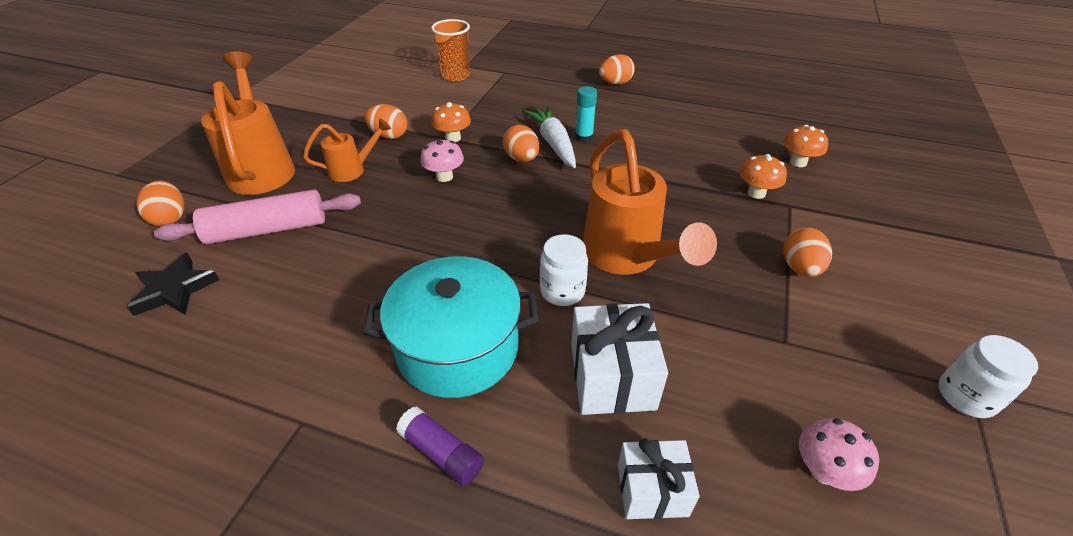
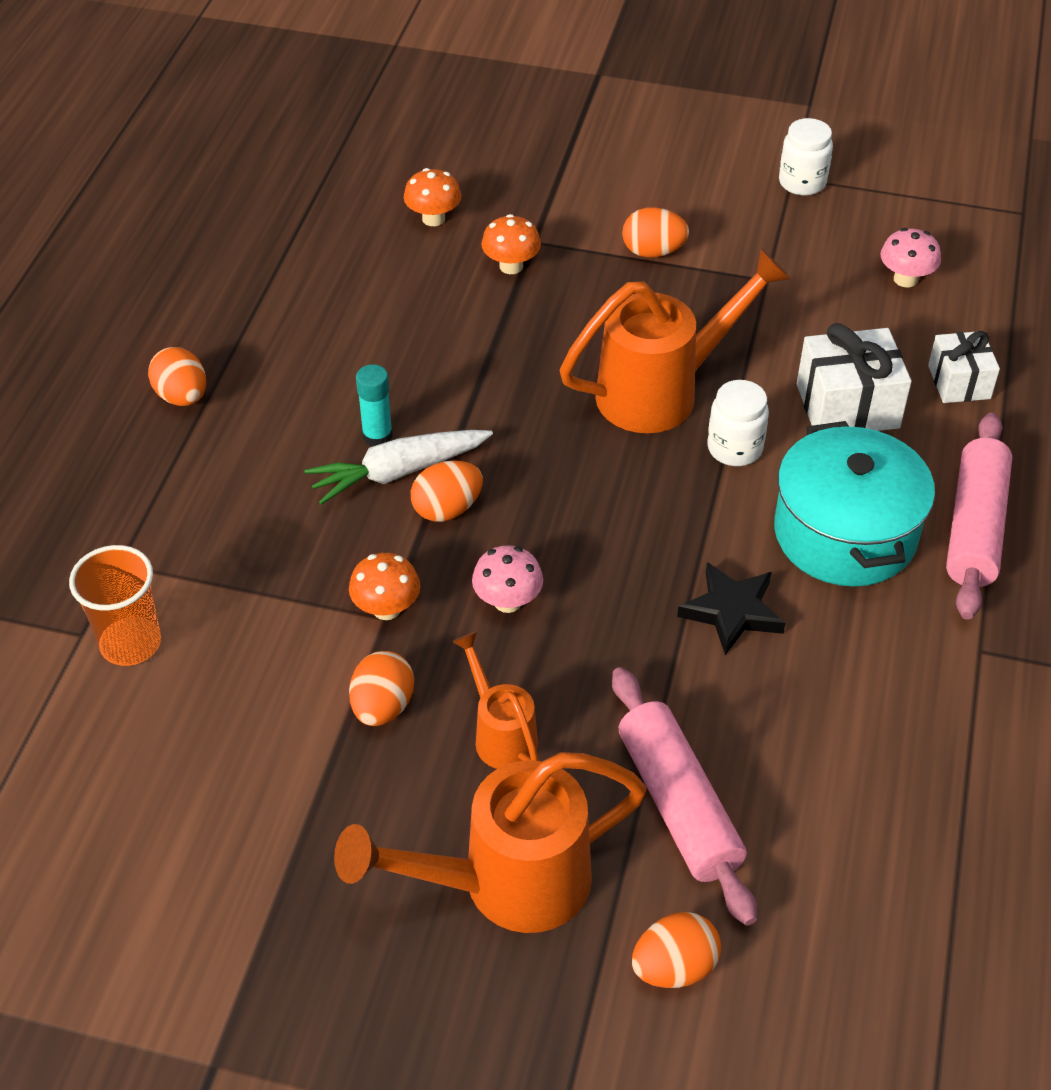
camera: 95 degrees left, 5 degrees up
black star [127,253,219,316] -> black star moved to [677,562,785,656]
purple glue stick [396,406,484,486] -> pink rolling pin [946,413,1012,620]

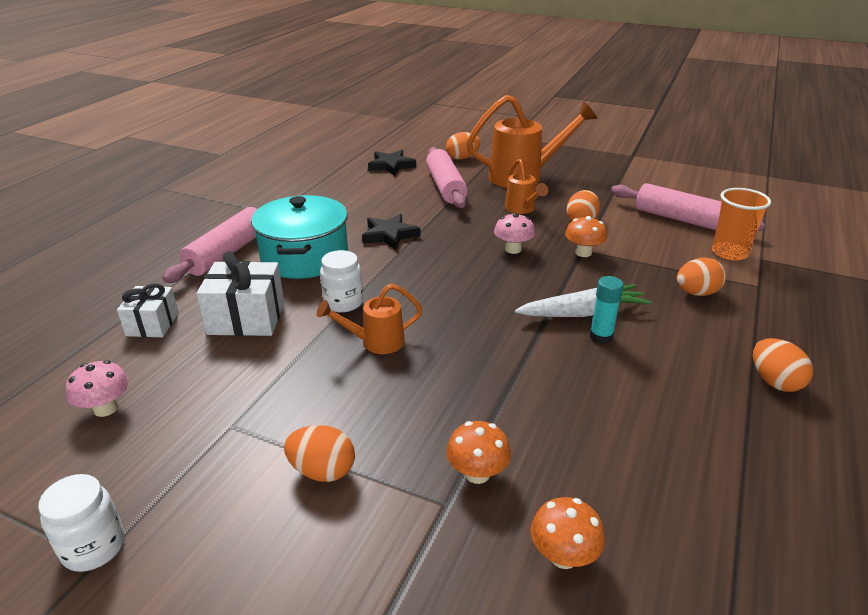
camera: 170 degrees left, 15 degrees down
orange egg [411,460,483,522] -> orange egg moved to [677,258,726,296]
orange watering can [560,248,791,433] -> orange watering can [317,284,423,354], size x0.53
none -> black star [368,150,416,176]
none -> pink rolling pin [611,183,765,231]

